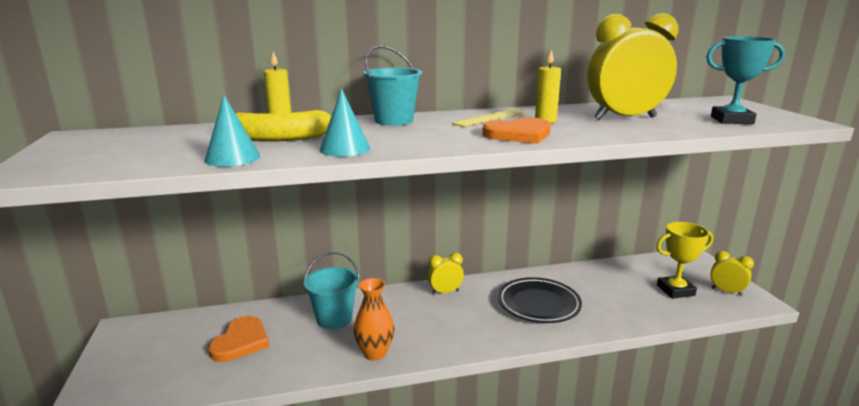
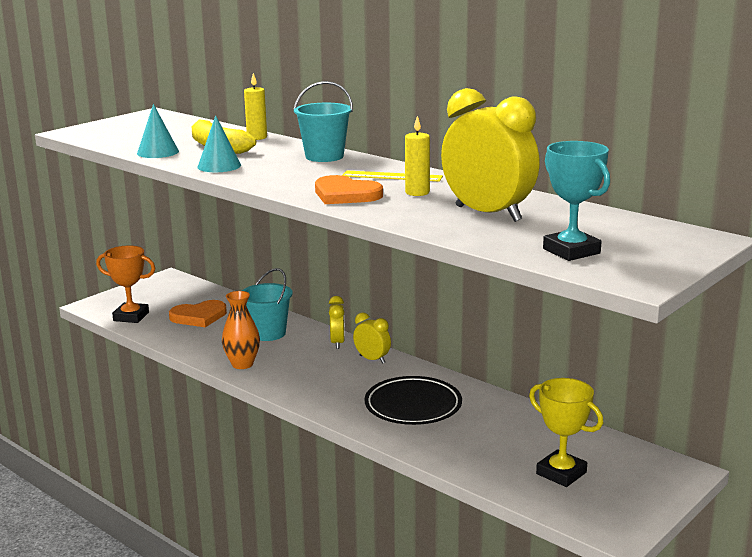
camera: 55 degrees right, 0 degrees up
yellow clock [710,251,754,296] -> yellow clock moved to [329,296,345,349]
none -> orange trophy [96,245,155,323]

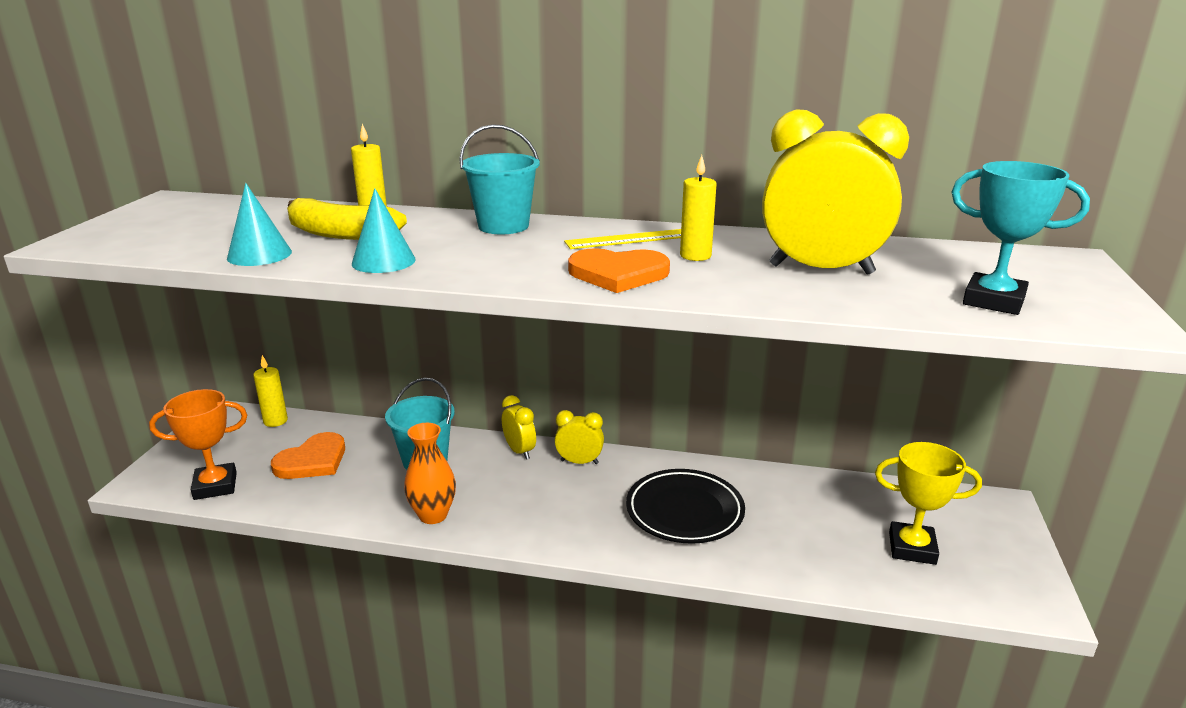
camera: 30 degrees left, 5 degrees up
none -> yellow candle [253,355,288,427]

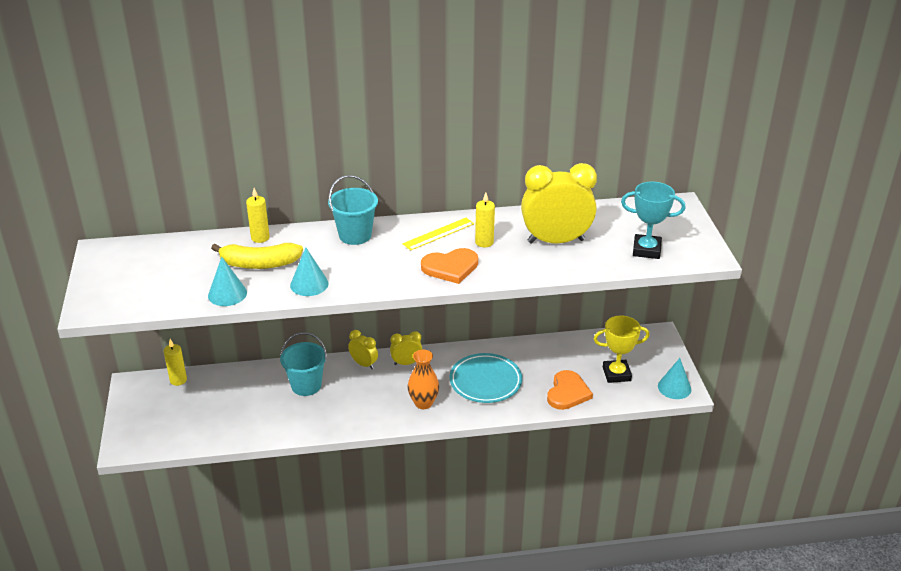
camera: 20 degrees left, 10 degrees up
orange trophy [149,389,247,500] -> none
orange heart [271,432,345,479] -> orange heart moved to [547,370,593,410]
orange vase [404,423,456,524] -> orange vase moved to [408,350,439,409]
black plate [626,469,745,544] -> turquoise plate [449,353,522,403]
none -> turquoise cone [658,358,691,399]

